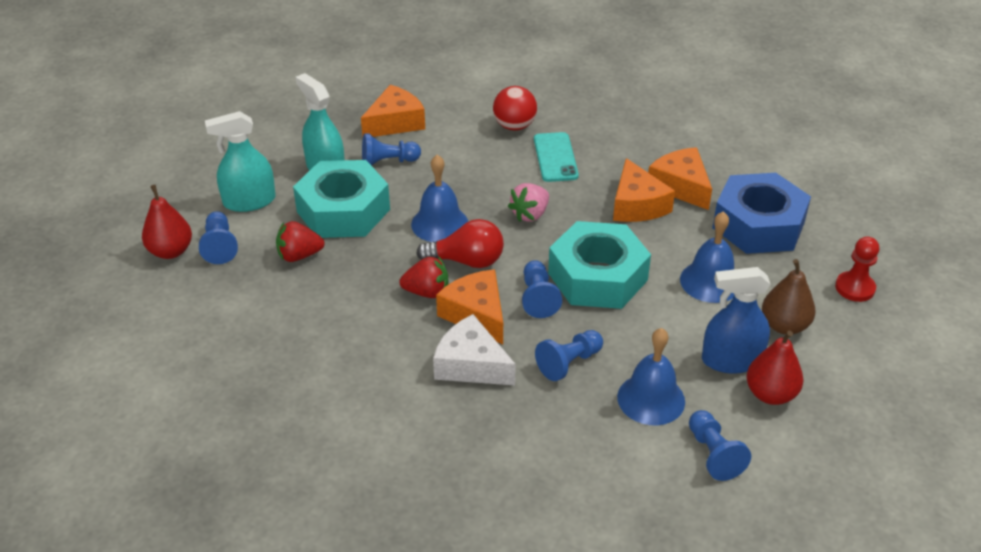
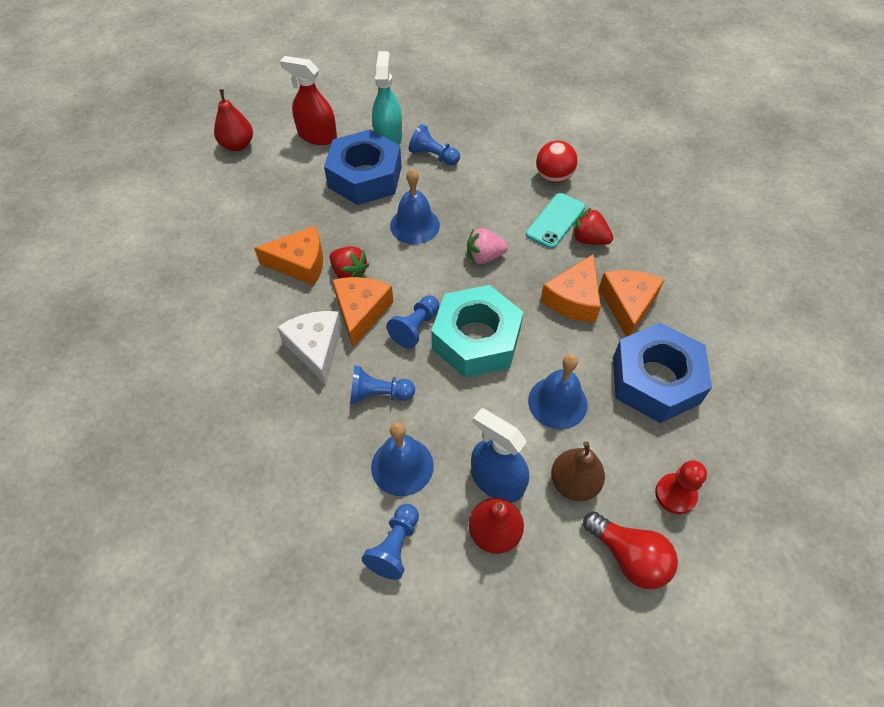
camera: 40 degrees right, 15 degrees up
blue pawn [199,211,238,264] -> none
turquoise spray bottle [205,111,276,212] -> red spray bottle [280,56,337,145]
red strawberry [276,221,324,262] -> red strawberry moved to [572,208,613,245]
turquoise nut [293,160,390,238] -> blue nut [324,130,402,205]
orange cheese [361,85,425,137] -> orange cheese moved to [254,226,323,286]
red light bulb [416,219,504,268] -> red light bulb moved to [583,511,678,589]

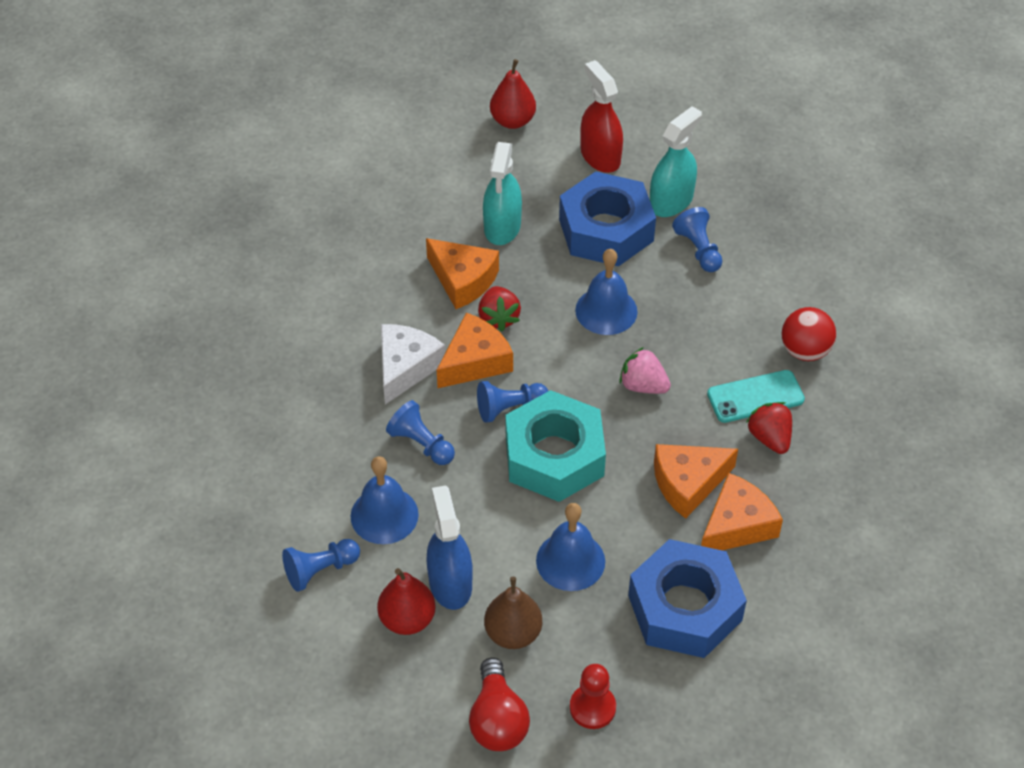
camera: 40 degrees right, 5 degrees down
none -> turquoise spray bottle [483,142,522,245]

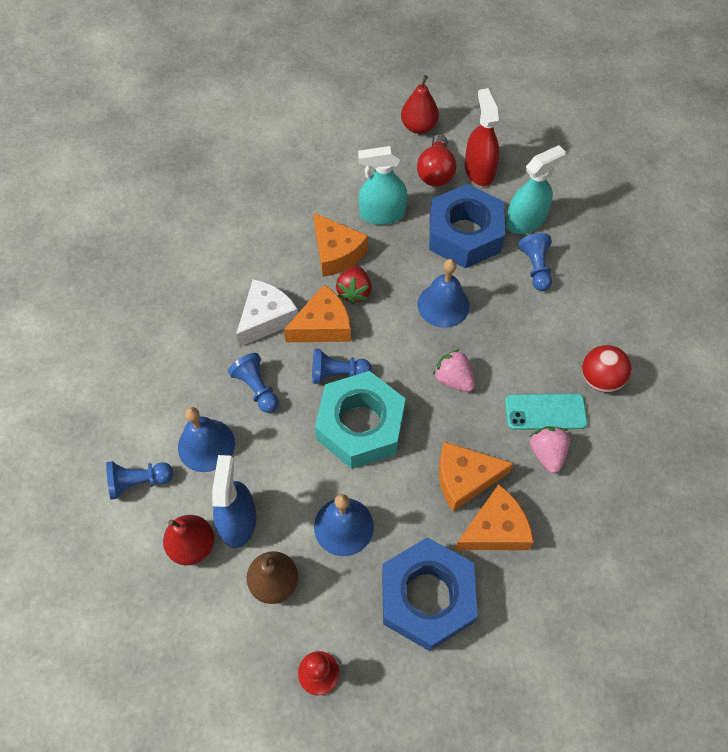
camera: 15 degrees right, 10 degrees up
red light bulb [469,658,530,751] -> red light bulb moved to [417,134,456,187]
turquoise spray bottle [483,142,522,245] -> turquoise spray bottle turned 60 degrees clockwise [358,146,407,225]
red strawberry [746,402,792,454] -> pink strawberry [529,426,570,473]

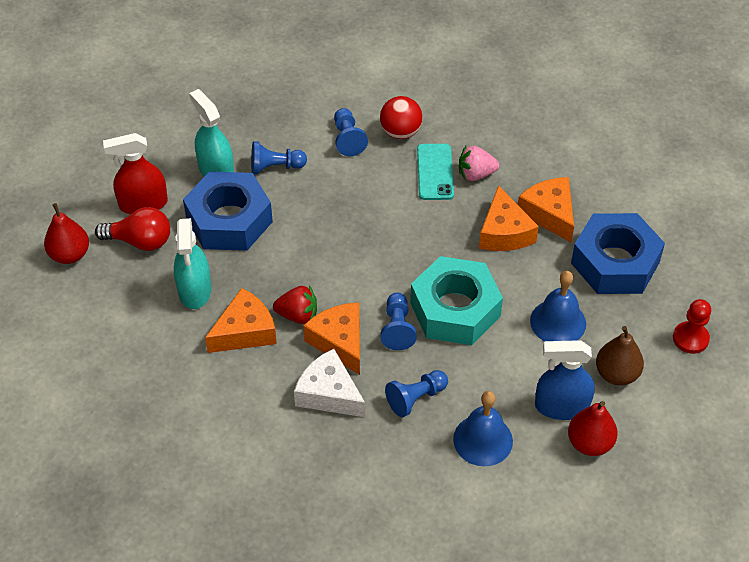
camera: 90 degrees left, 10 degrees down
blue pawn [106,461,173,500] -> blue pawn moved to [334,108,368,156]
blue bell [417,259,470,328] -> none
pink strawberry [433,349,475,392] -> none

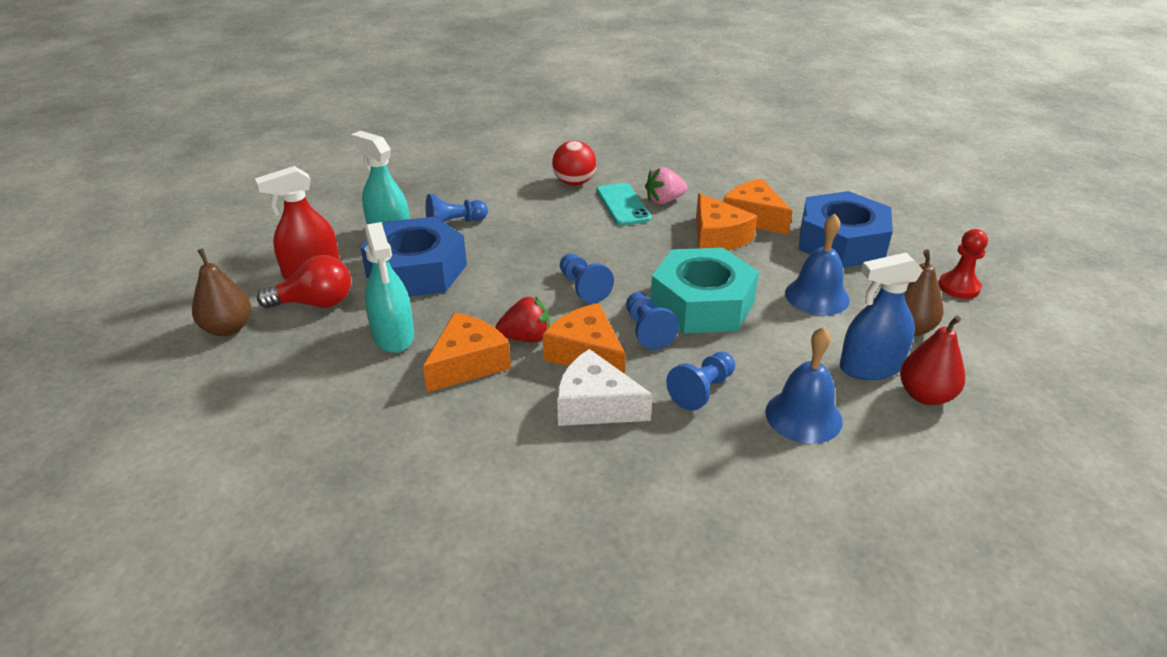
camera: 15 degrees left, 15 degrees down
red pear [44,203,89,264] -> brown pear [192,248,251,336]
blue pawn [334,108,368,156] -> blue pawn moved to [560,254,614,304]

